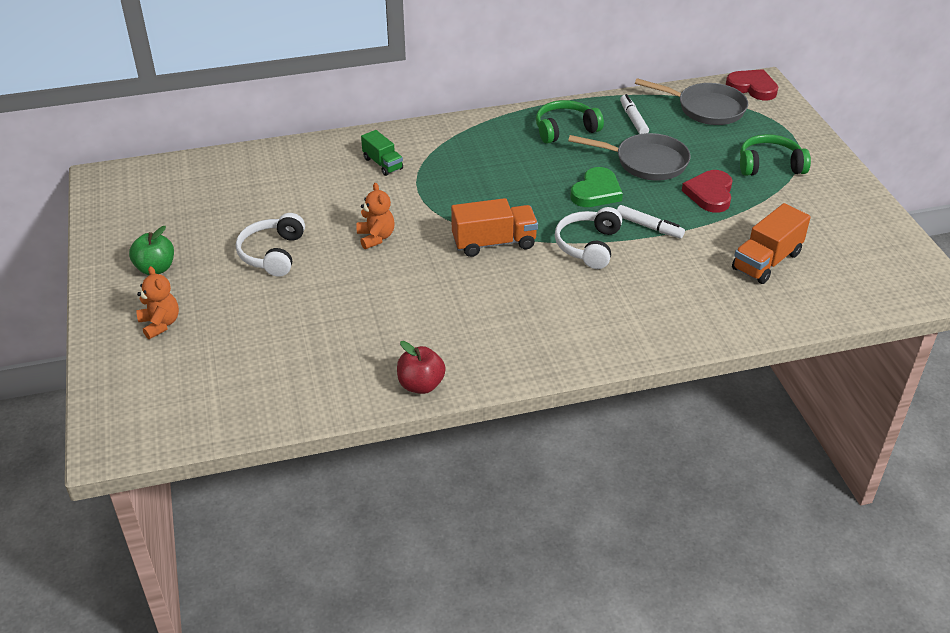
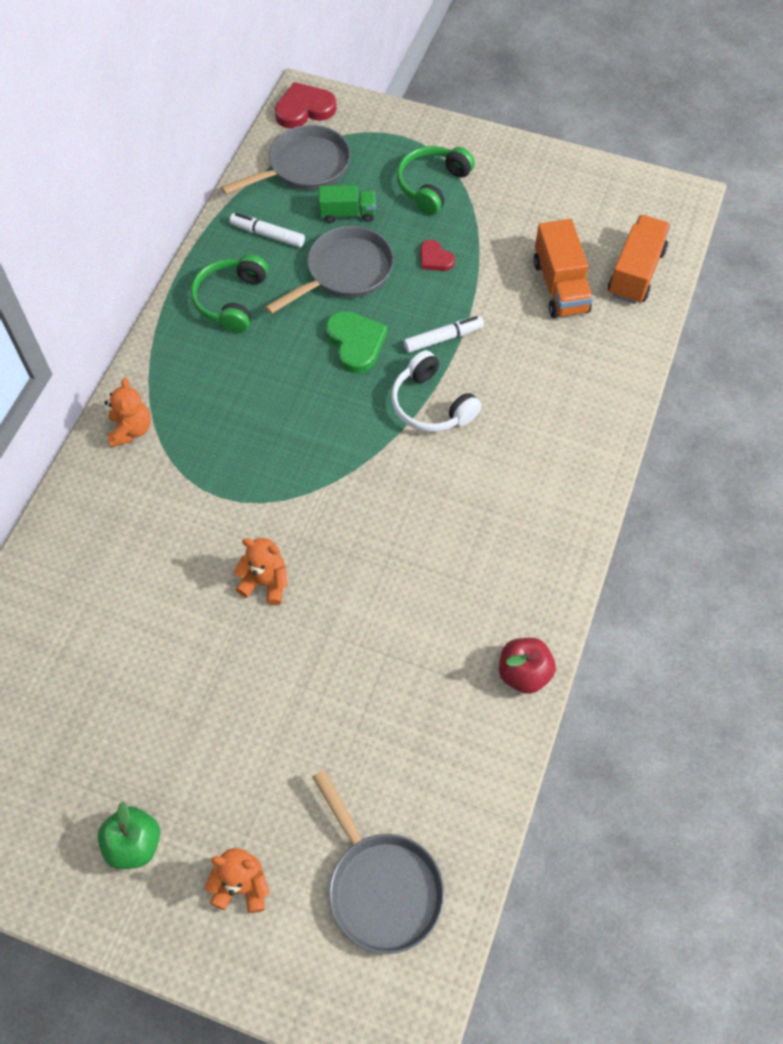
camera: 55 degrees left, 20 degrees up
white headphones [236,213,305,277] -> none
green truck [361,130,403,176] -> green truck moved to [319,185,376,223]
orange truck [451,198,538,257] -> orange truck moved to [608,215,671,304]
red heart [682,170,733,213] -> red heart [420,240,455,271], size x0.59
none -> orange teddy bear [104,378,151,447]
none -> grey pan [313,770,445,954]

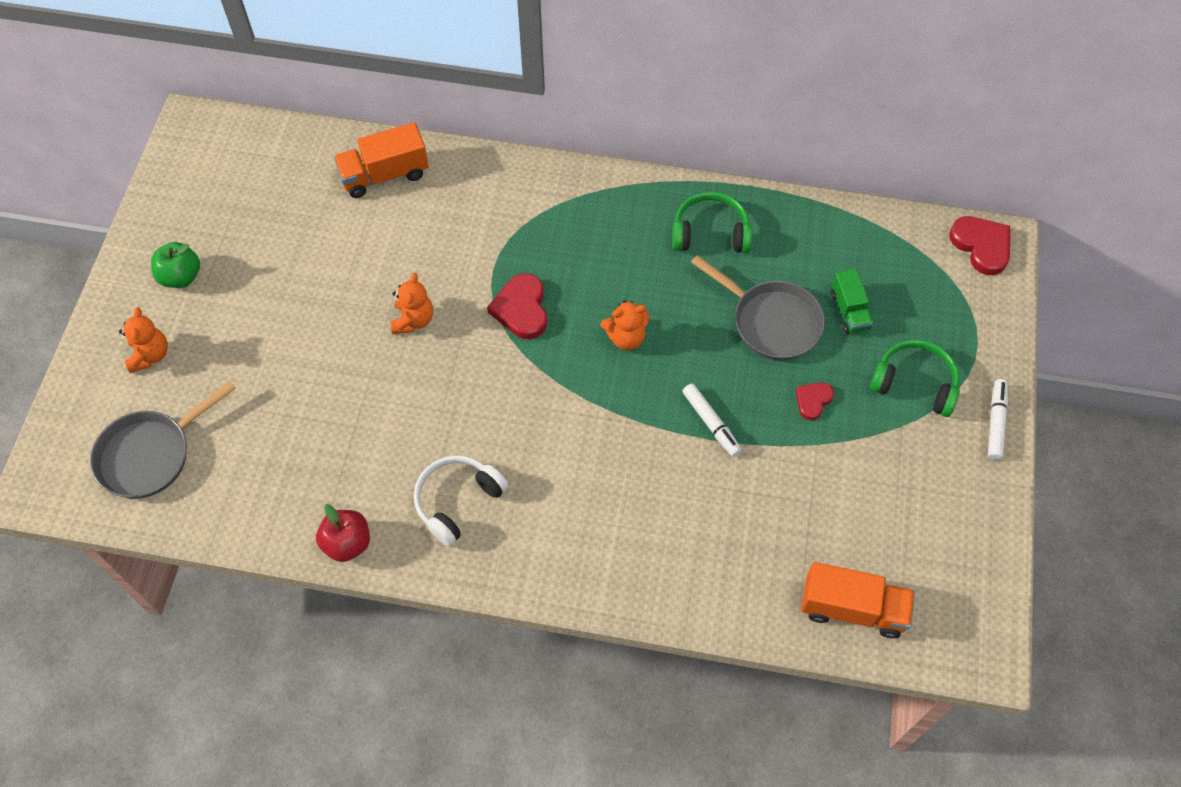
camera: 80 degrees right, 0 degrees up
orange teddy bear [104,378,151,447] -> orange teddy bear moved to [601,300,650,350]
grey pan [221,125,351,195] -> none
white marker [230,213,305,247] -> white marker moved to [988,379,1008,460]
green heart [326,311,387,374] -> none
white headphones [391,350,482,432] -> white headphones moved to [414,455,509,546]
orange truck [533,219,593,318] -> orange truck moved to [334,122,429,198]
none -> red heart [487,273,547,339]

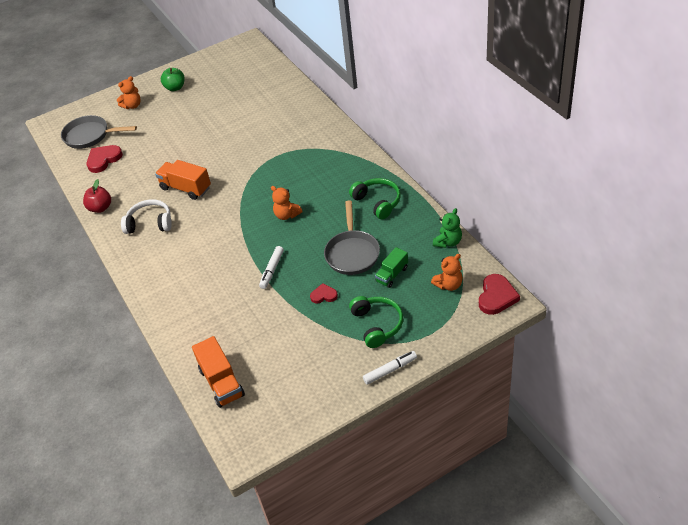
camera: 55 degrees right, 15 degrees down
orange truck [334,122,429,198] -> orange truck moved to [155,160,211,200]
orange teddy bear [390,273,433,334] -> orange teddy bear moved to [431,254,463,291]
red heart [487,273,547,339] -> red heart moved to [87,145,123,173]
none -> green teddy bear [433,208,462,248]

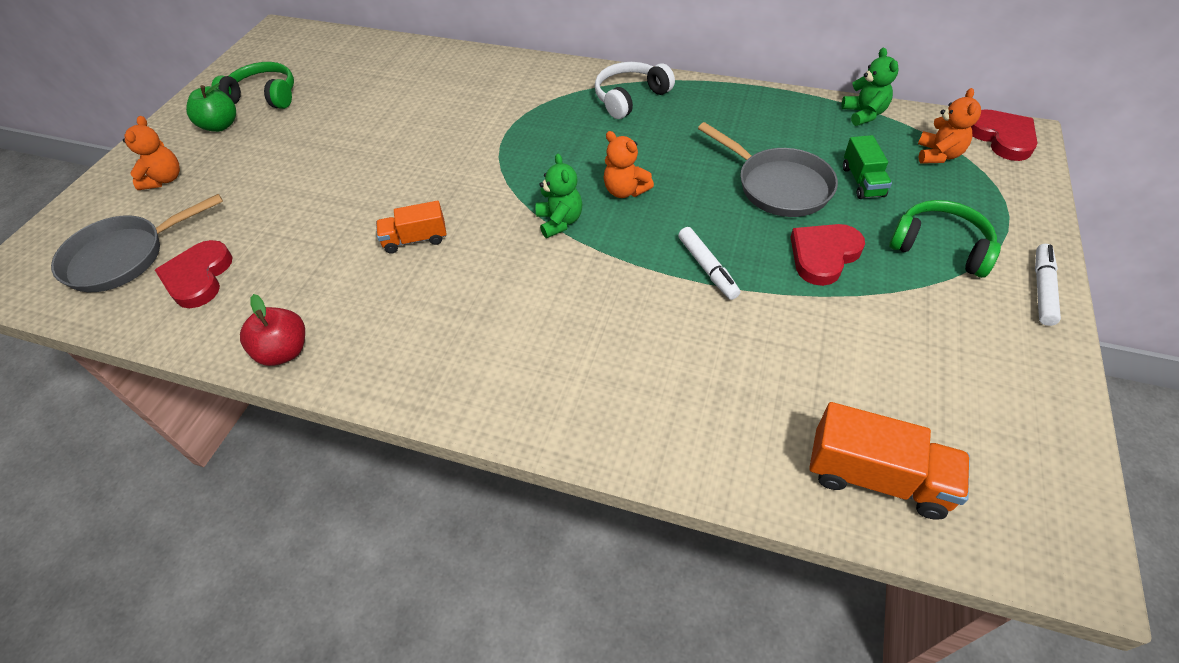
camera: 45 degrees left, 5 degrees up
white headphones [121,199,172,234] -> white headphones moved to [595,62,675,119]
orange truck [155,160,211,200] -> orange truck [376,201,447,254], size x0.64
orange teddy bear [271,186,302,220] -> orange teddy bear turned 45 degrees clockwise [604,131,654,198]
red heart [310,283,338,304] -> red heart [790,224,865,286], size x1.69
green headphones [349,178,401,219] -> green headphones moved to [211,62,294,109]
none -> green teddy bear [536,154,582,238]

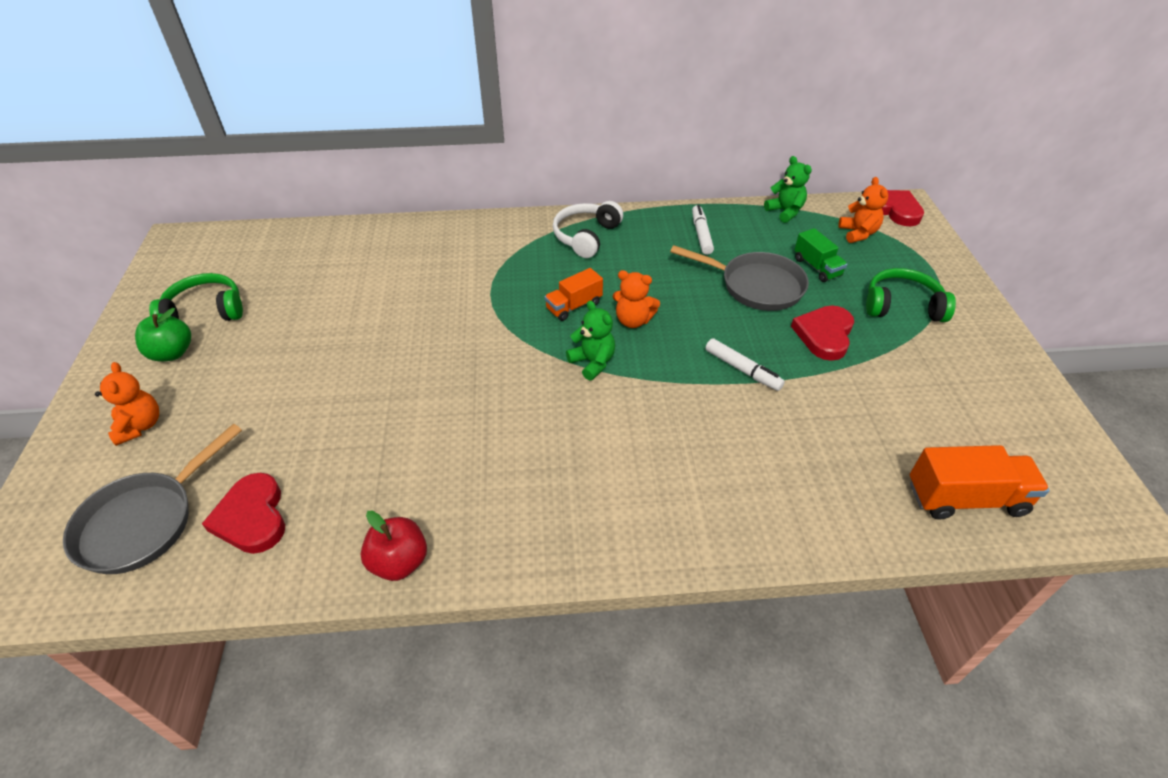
camera: 25 degrees left, 5 degrees down
orange truck [376,201,447,254] -> orange truck moved to [545,268,603,321]
white marker [1035,244,1061,326] -> white marker moved to [692,205,714,255]

